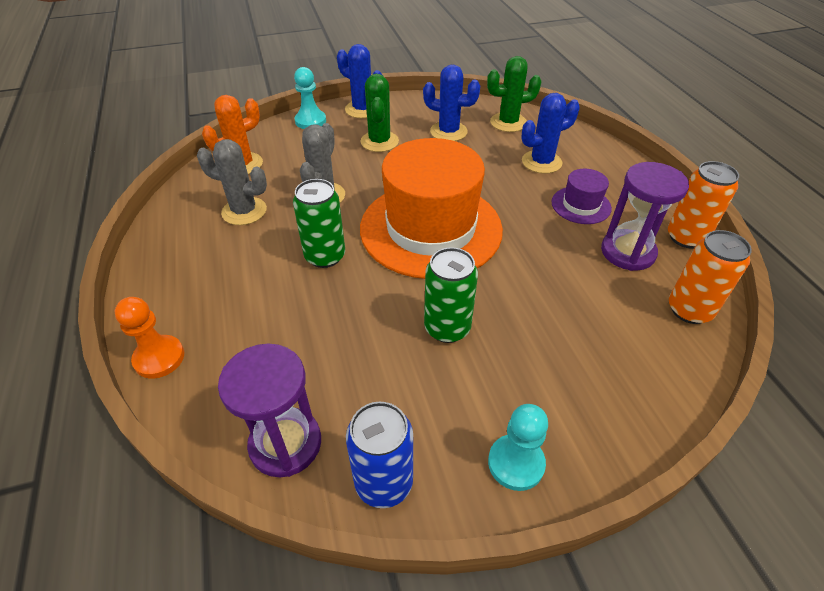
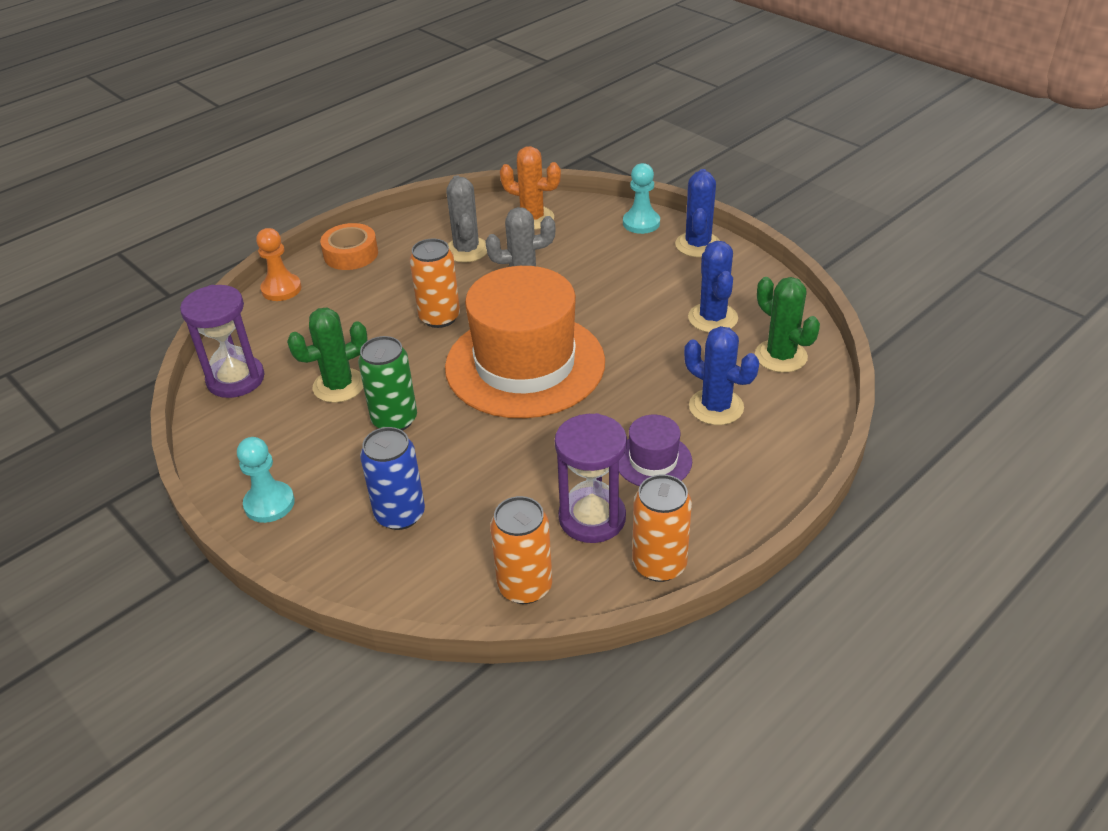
camera: 65 degrees right, 5 degrees down
green can [293,179,345,268] -> orange can [410,239,460,328]
blue can [346,402,413,508] -> blue can moved to [360,427,425,530]
green cactus [361,74,399,152] -> green cactus moved to [287,308,368,403]
none -> orange tape [320,223,378,270]

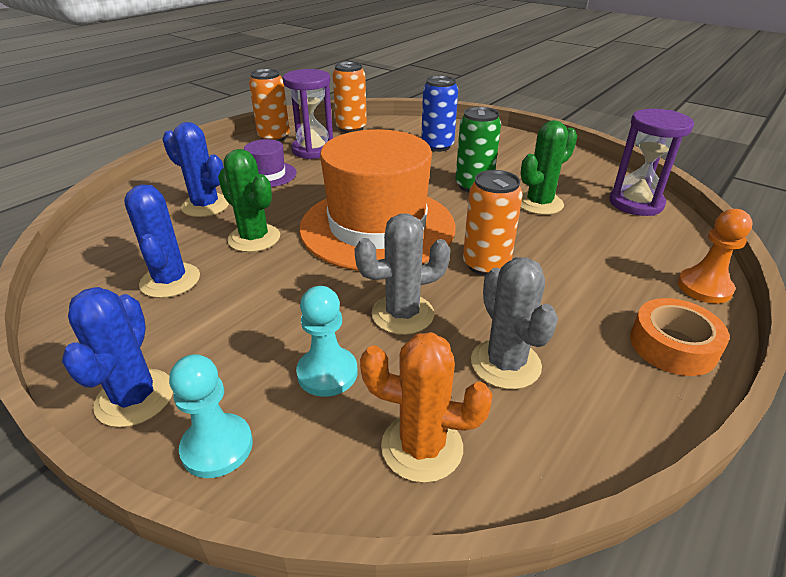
camera: 170 degrees right, 5 degrees down
turquoise pawn [237,437,295,523] -> turquoise pawn moved to [296,286,357,397]
green cactus [755,277,820,373] -> green cactus moved to [218,149,280,252]

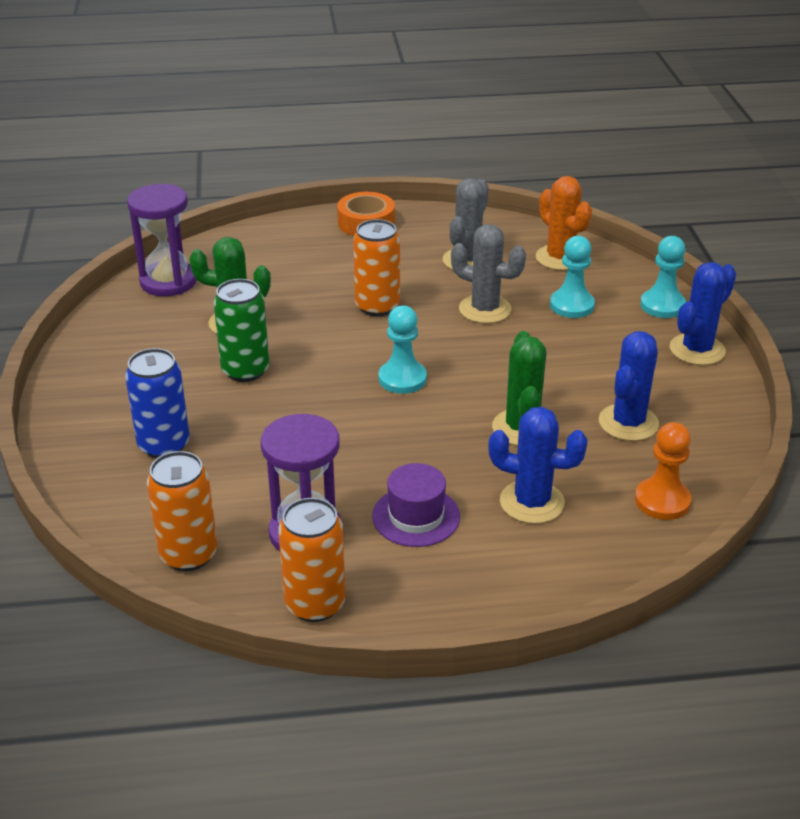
camera: 135 degrees left, 0 degrees up
blue cactus [162,122,229,217] -> blue cactus turned 60 degrees counterclockwise [488,407,588,524]
orange hat [299,129,456,271] -> turquoise pawn [379,305,427,394]
orange pawn [678,209,753,304] -> orange pawn moved to [635,422,691,520]

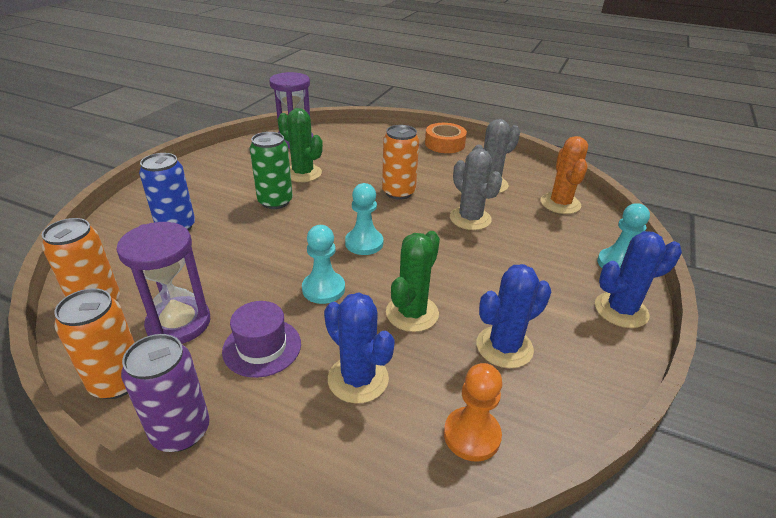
camera: 30 degrees right, 0 degrees up
turquoise pawn [550,236,595,318] -> turquoise pawn moved to [302,225,345,304]
none -> purple can [121,334,210,452]

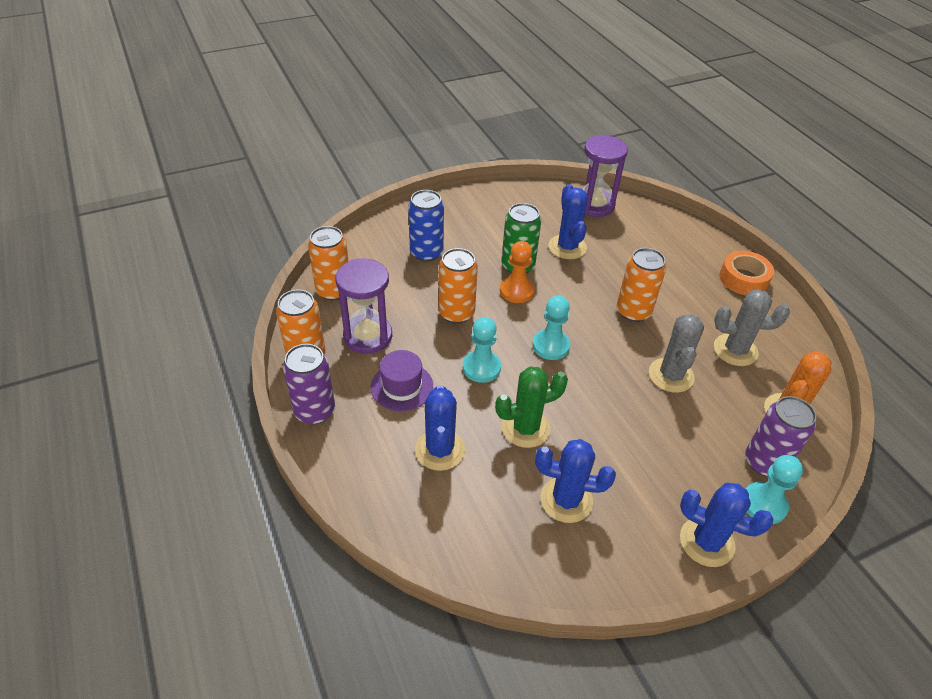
camera: 40 degrees right, 10 degrees up
green cactus [277,108,323,182] -> blue cactus [549,184,588,259]
orange pawn [444,363,503,462] -> orange pawn moved to [500,241,535,303]
none -> orange can [439,248,478,324]
none -> purple can [745,396,817,477]

